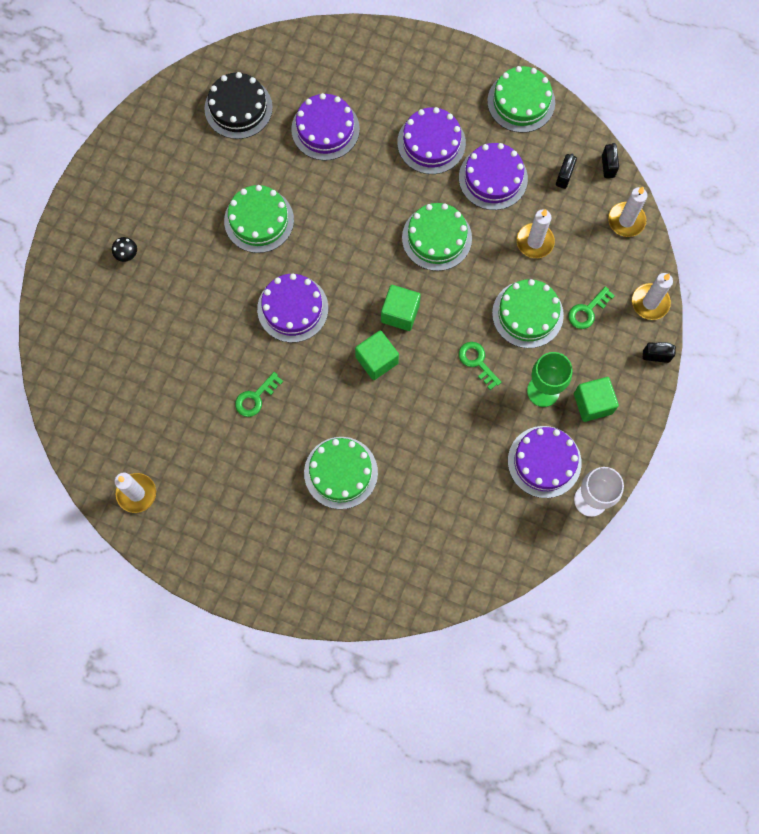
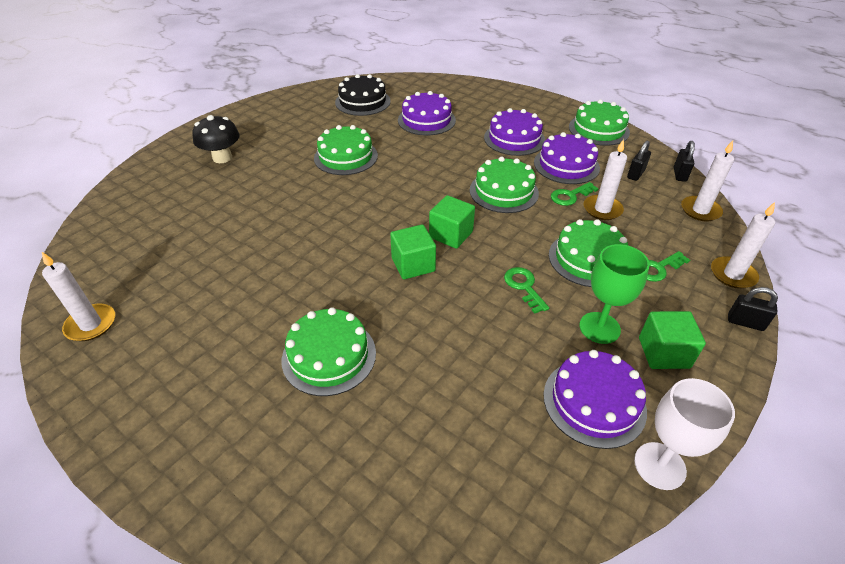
camera: 15 degrees right, 30 degrees down
black mushroom [112,237,137,262] -> black mushroom [192,115,240,163], size x1.92
green key [235,372,283,417] -> green key moved to [551,182,599,206]
purple cake [257,274,328,343] -> none

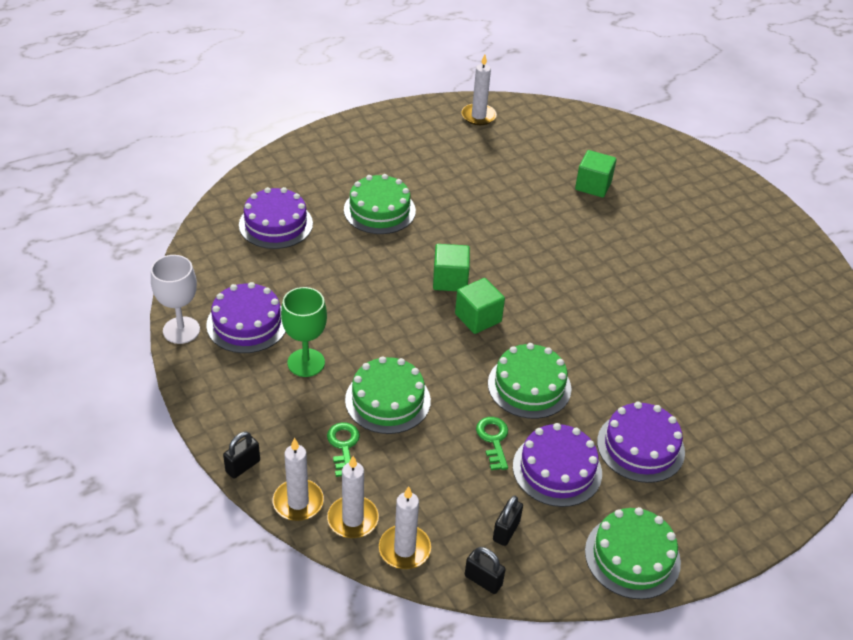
camera: 110 degrees right, 0 degrees up
black mushroom [192,115,240,163] -> none
green cake [314,125,378,175] -> none
black cake [335,74,391,116] -> none
purple cake [398,91,456,135] -> purple cake moved to [239,187,313,249]
green key [504,267,549,314] -> none
white candle [584,139,627,220] -> white candle moved to [327,456,379,538]
black padlock [627,141,651,181] -> black padlock turned 60 degrees clockwise [493,495,523,546]
green cube [639,311,706,369] -> green cube moved to [575,150,616,198]

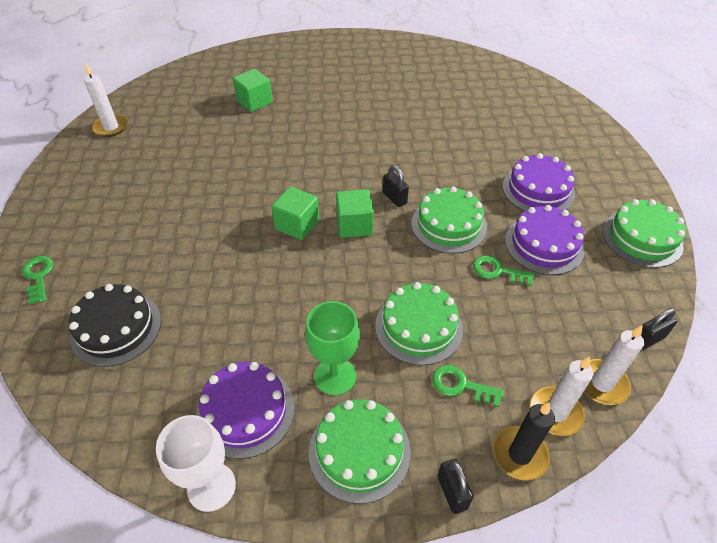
camera: 60 degrees left, 5 degrees up
purple cake [239,187,313,249] -> black cake [69,284,161,367]
white candle [273,438,324,521] -> black candle [493,402,555,481]
green cake [344,174,416,234] -> green cake moved to [309,399,411,504]
black padlock [493,495,523,546] -> black padlock moved to [383,165,409,207]
none -> green key [22,256,54,305]

